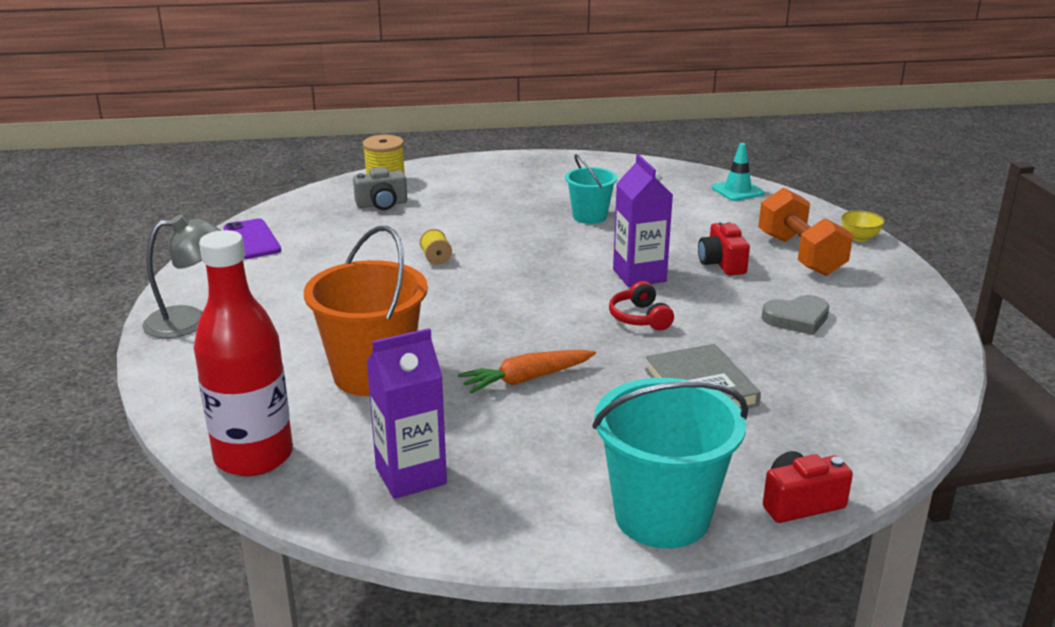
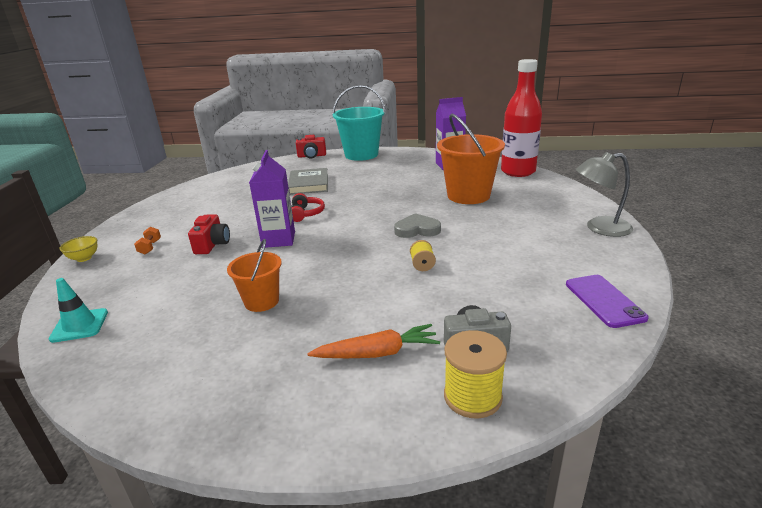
camera: 165 degrees left, 0 degrees up
orange carrot [458,350,596,393] -> orange carrot moved to [307,324,440,358]
turquoise bucket [565,154,617,224] -> orange bucket [227,239,282,312]
orange dumbbell [758,187,853,276] -> orange dumbbell [134,227,161,255], size x0.40
grey heart [762,295,829,335] -> grey heart moved to [394,213,441,238]

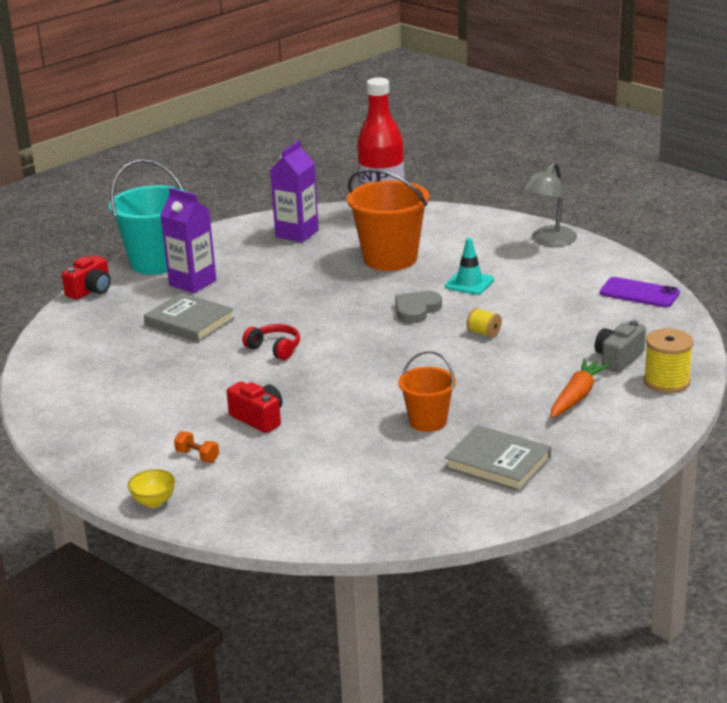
camera: 50 degrees left, 0 degrees up
turquoise traffic cone [49,278,108,343] -> turquoise traffic cone moved to [445,238,494,295]
purple carton [249,150,295,248] -> purple carton moved to [160,188,216,293]
none -> grey book [445,425,551,492]

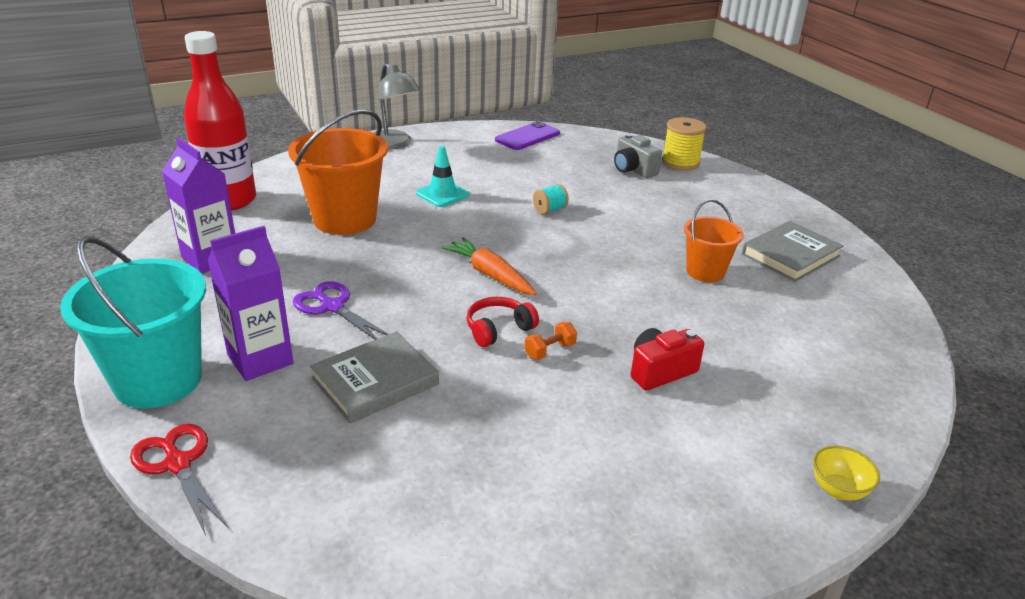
camera: 75 degrees left, 5 degrees up
red camera [62,255,111,300] -> red scissors [130,424,228,535]
orange dumbbell [174,431,219,462] -> orange dumbbell moved to [524,322,577,360]
grey heart [395,291,442,323] -> none
yellow spool [466,308,502,338] -> turquoise spool [533,184,569,214]
orange carrot [551,359,610,418] -> orange carrot moved to [441,237,537,295]
none -> purple scissors [293,281,388,340]

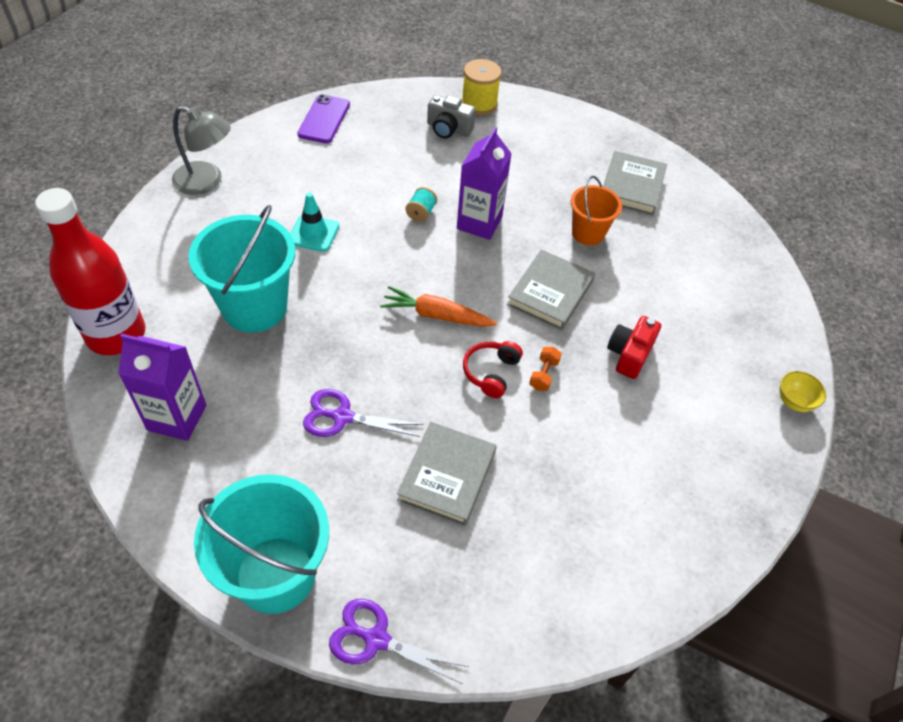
camera: 35 degrees left, 20 degrees up
red scissors [130,424,228,535] -> purple scissors [329,599,469,684]
purple carton [208,226,293,381] -> purple carton moved to [457,127,512,240]
orange bucket [288,109,388,235] -> turquoise bucket [188,205,295,333]
none -> grey book [507,249,595,330]

